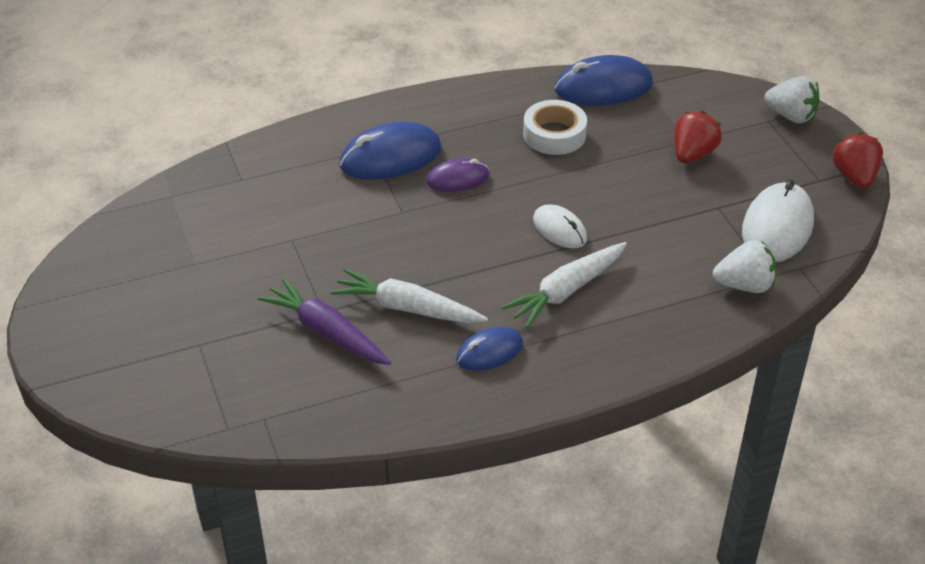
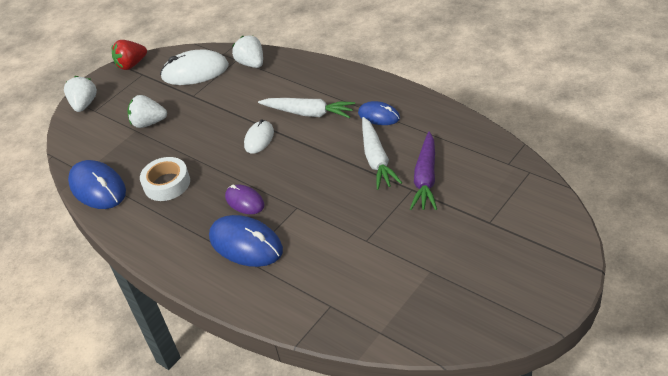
camera: 115 degrees left, 0 degrees up
red strawberry [674,111,722,163] -> white strawberry [127,95,167,128]

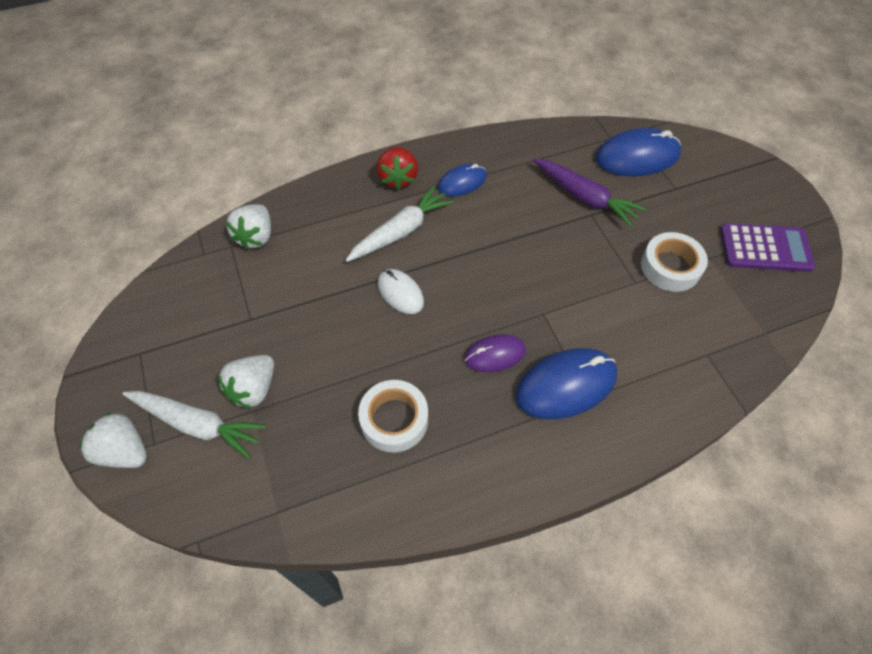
camera: 65 degrees left, 15 degrees up
blue mouse [68,160,126,209] -> blue mouse moved to [595,128,681,176]
red strawberry [112,40,147,70] -> red strawberry moved to [377,147,418,190]
white mouse [160,49,229,85] -> none
white strawberry [232,35,263,68] -> white strawberry turned 75 degrees counterclockwise [226,204,271,250]
white carrot [362,117,402,190] -> white carrot moved to [123,391,266,459]
none -> white tape [641,232,708,292]
none -> purple calculator [720,223,815,272]

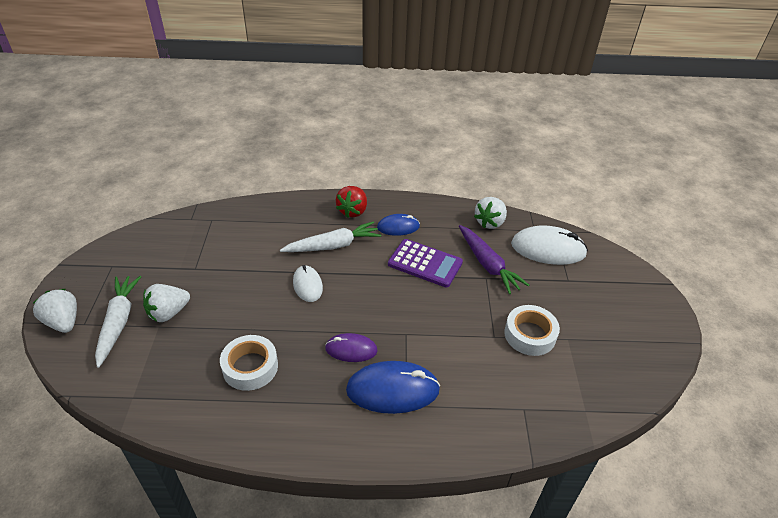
camera: 20 degrees right, 15 degrees down
white carrot [123,391,266,459] -> white carrot turned 135 degrees counterclockwise [95,276,141,368]
white strawberry [226,204,271,250] -> white strawberry moved to [474,197,507,229]
blue mouse [595,128,681,176] -> white mouse [511,225,588,265]
purple calculator [720,223,815,272] -> purple calculator moved to [388,239,463,287]

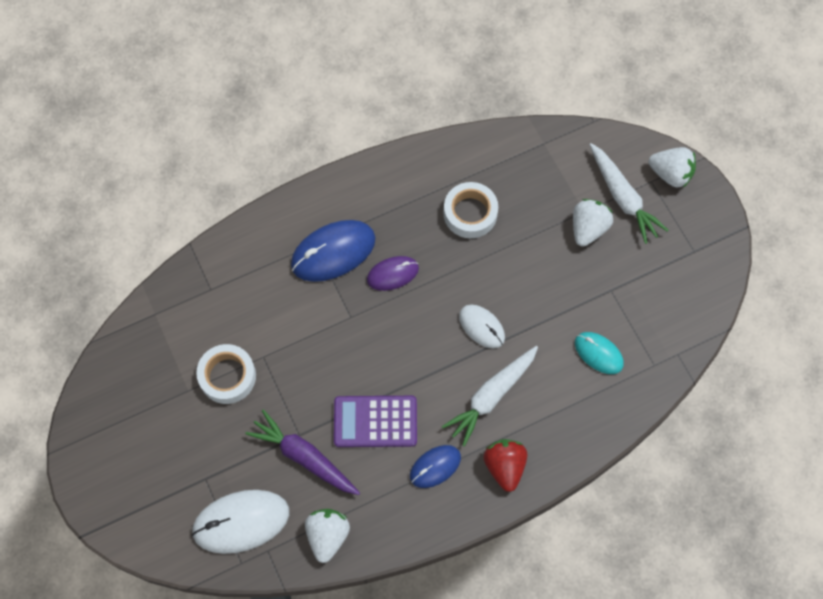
camera: 155 degrees right, 25 degrees up
none -> turquoise mouse [575,332,624,374]

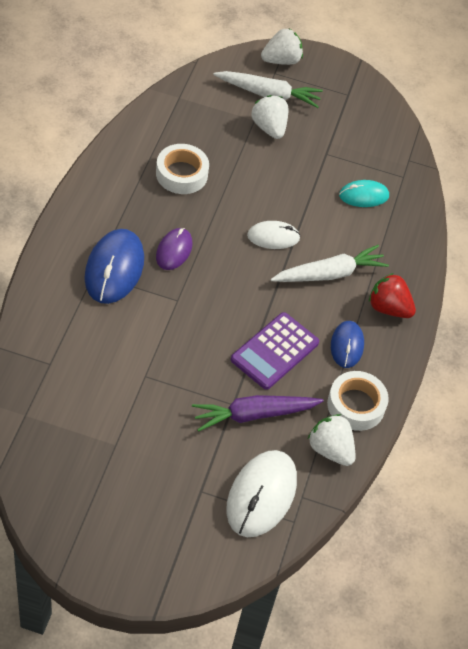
camera: 55 degrees left, 15 degrees down
white tape [196,344,256,404] -> white tape moved to [327,371,389,431]
white carrot [442,346,538,447] -> white carrot turned 105 degrees counterclockwise [271,245,389,282]

